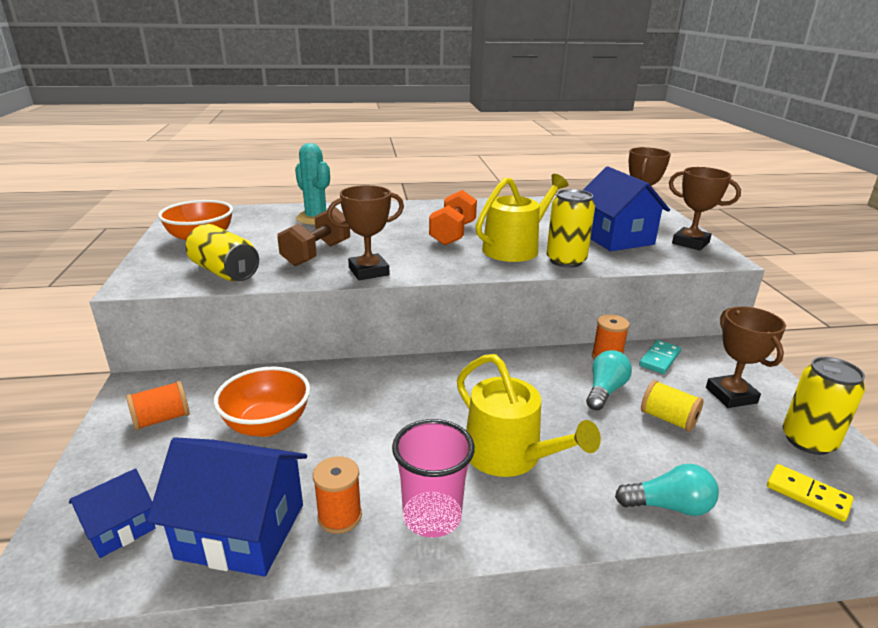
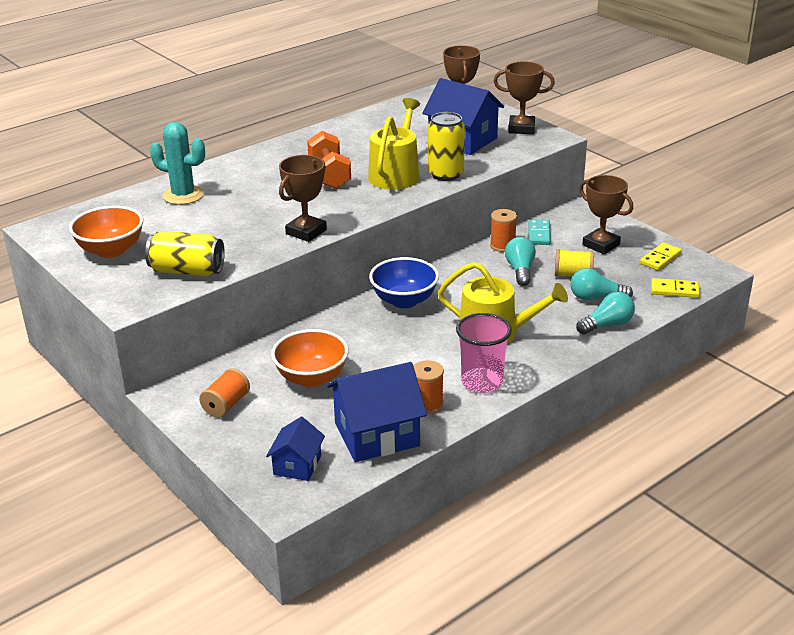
camera: 30 degrees left, 5 degrees up
brown dumbbell [277,207,350,266] -> none
yellow can [783,357,865,455] -> yellow domino [640,243,682,271]
none -> blue bowl [369,257,439,308]
none -> turquoise light bulb [570,268,633,300]

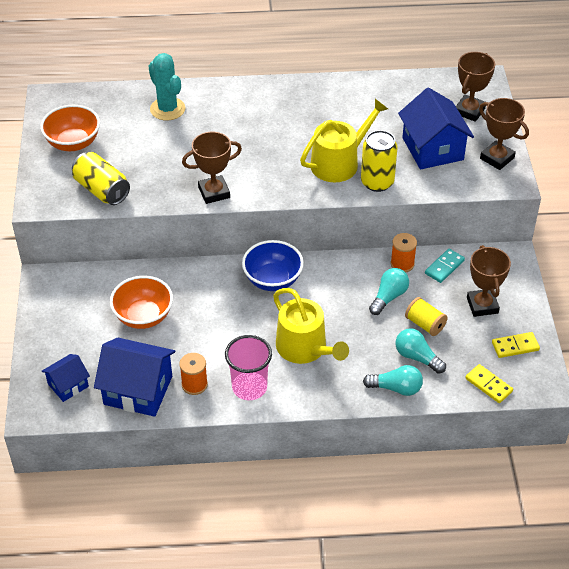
camera: 35 degrees right, 15 degrees up
orange spool [199,368,250,418] -> none
orange dumbbell [307,131,351,189] -> none

